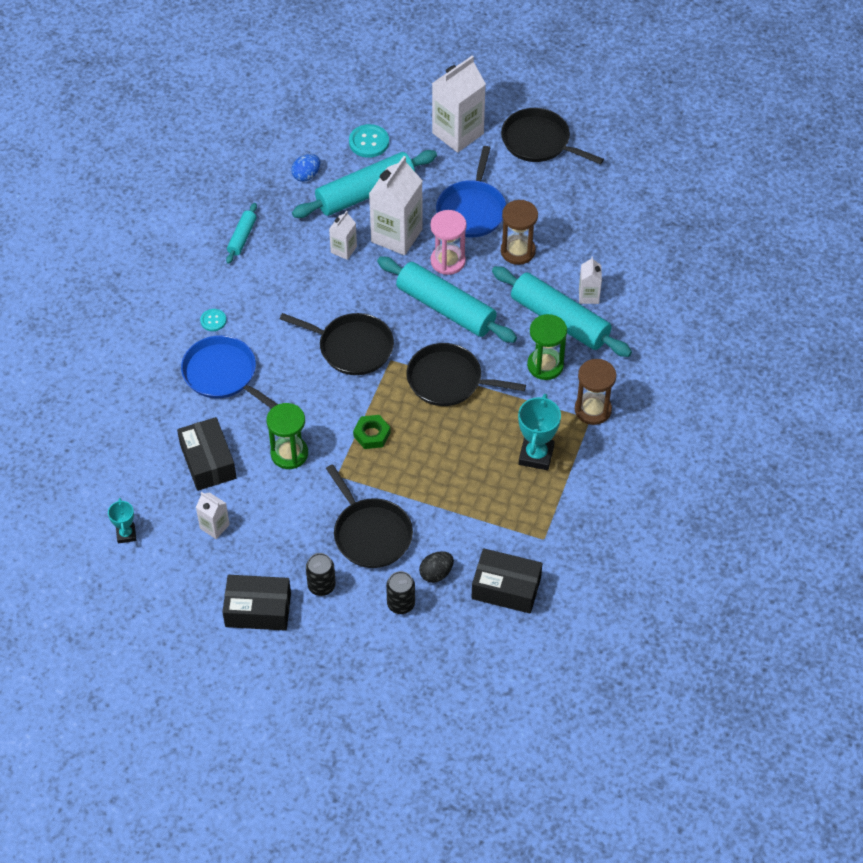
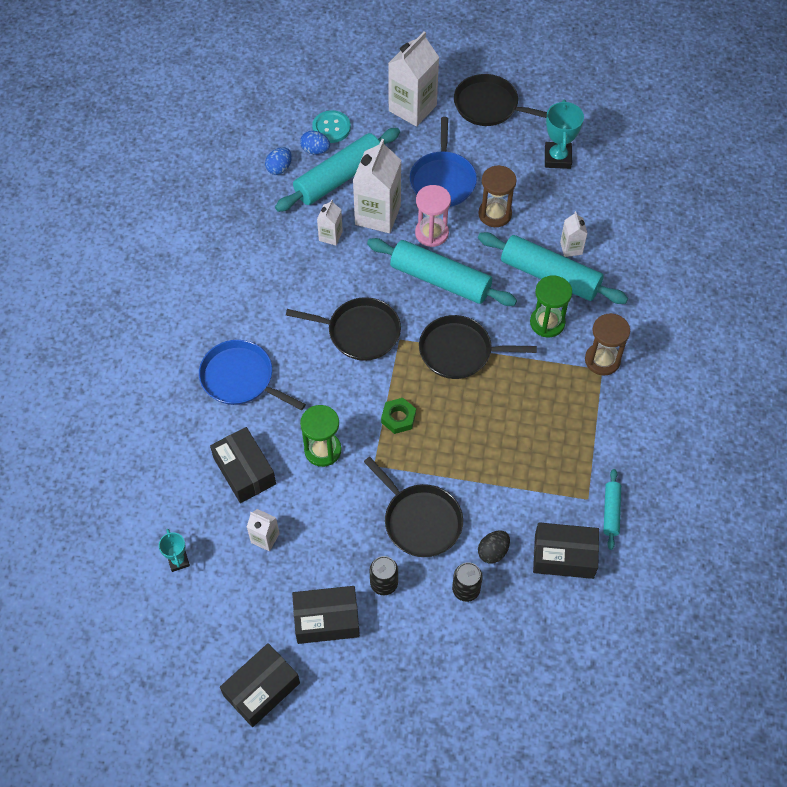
camera: 10 degrees left, 5 degrees up
turquoise button [200,309,227,331] -> none
turquoise rolling pin [226,203,257,264] -> turquoise rolling pin moved to [604,469,621,550]
turquoise trophy [518,394,561,470] -> turquoise trophy moved to [545,100,584,169]
none -> black box [220,643,300,727]
none -> blue egg [300,131,330,154]

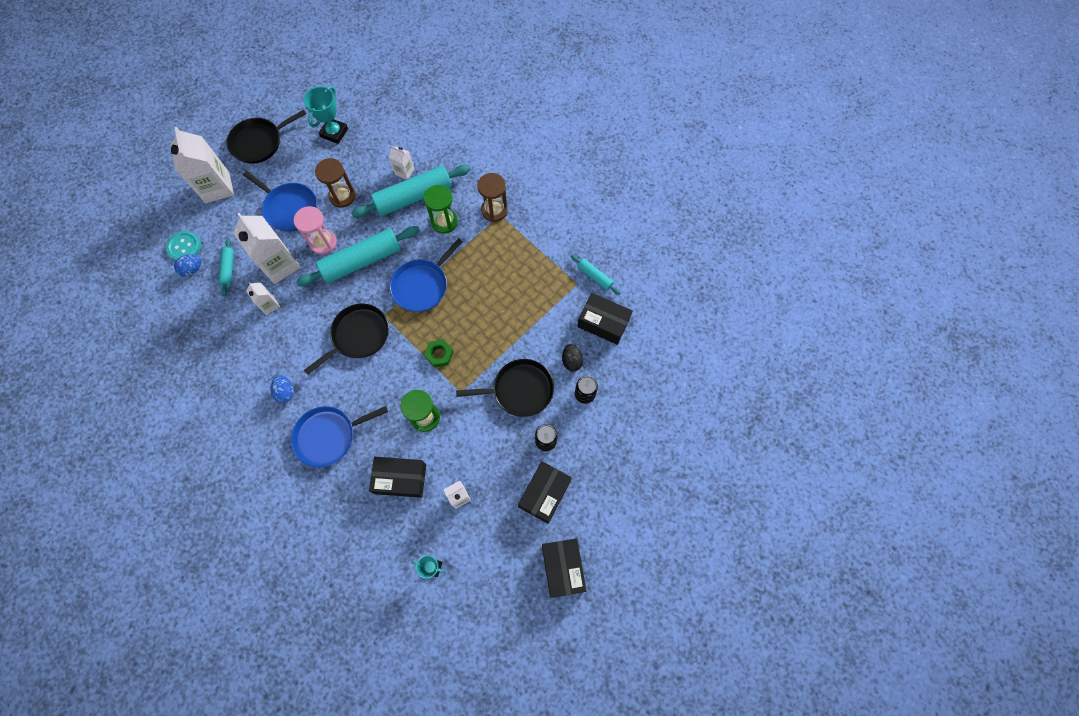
camera: 55 degrees left, 10 degrees up
blue egg [265,147,292,175] -> blue egg moved to [271,375,294,403]
turquoise rolling pin [275,128,400,212] -> turquoise rolling pin [219,238,234,296], size x0.48
black pan [419,315,537,379] -> blue pan [390,238,463,312]
black box [533,522,599,579] -> black box turned 75 degrees clockwise [577,293,632,345]
turquoise trophy [545,100,584,169] -> turquoise trophy turned 75 degrees clockwise [304,86,348,144]

